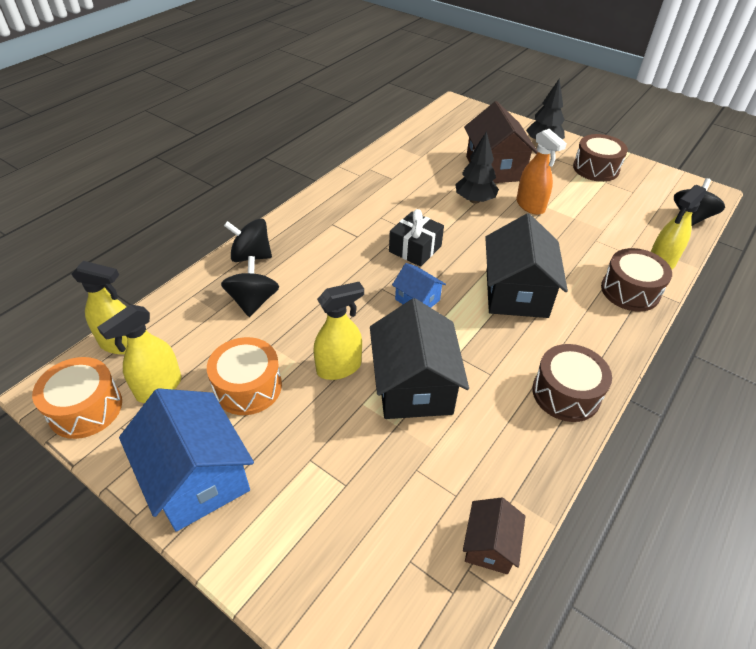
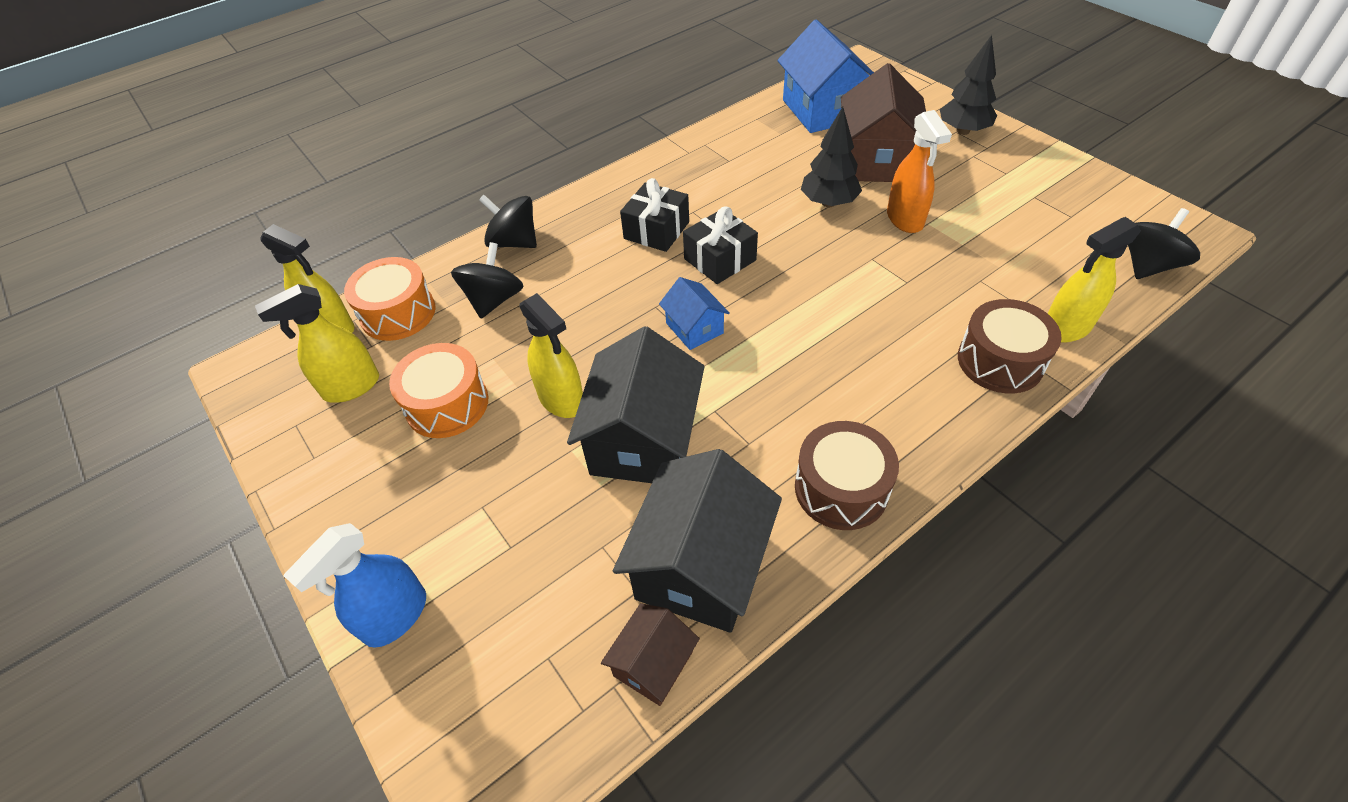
camera: 20 degrees right, 5 degrees up
orange drum [32,357,122,439] -> orange drum moved to [344,257,436,341]
blue house [119,388,254,532] -> blue house moved to [777,20,874,133]
yellow spray bottle [313,282,364,380] -> yellow spray bottle turned 60 degrees clockwise [519,293,583,418]
black house [485,213,568,318] -> black house moved to [613,449,782,633]
brown drum [573,134,628,182] -> none
none -> blue spray bottle [283,523,426,648]
none -> black gift [620,178,689,252]

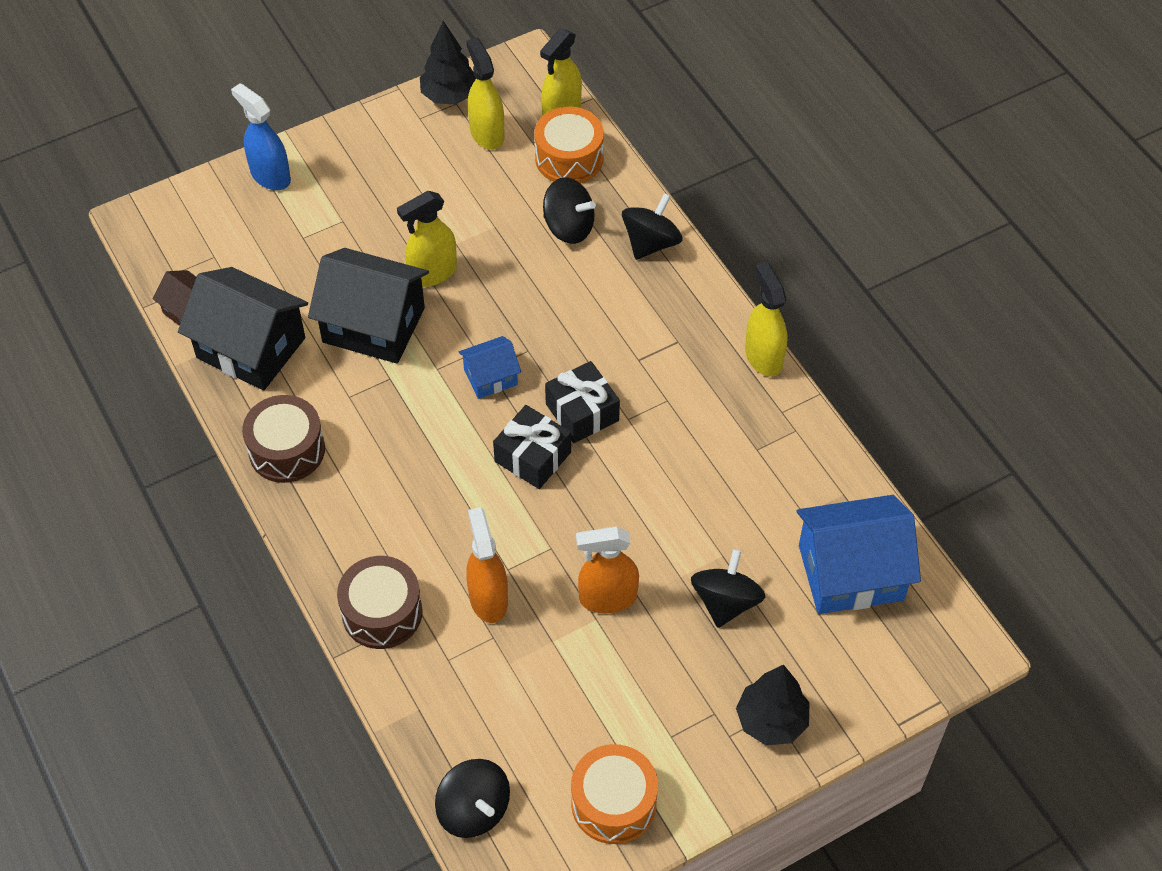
camera: 95 degrees right, 5 degrees up
orange drum [389,343,488,438] -> orange drum moved to [571,744,658,844]
black gift [620,178,689,252] -> black gift moved to [493,405,571,489]
black tree [801,107,862,207] -> black tree moved to [420,21,476,104]
brown house [841,63,926,182] -> black spinning top [691,549,765,628]
yellow spray bottle [1048,217,1141,343] -> yellow spray bottle moved to [745,262,787,377]
none -> orange spray bottle [466,507,508,623]

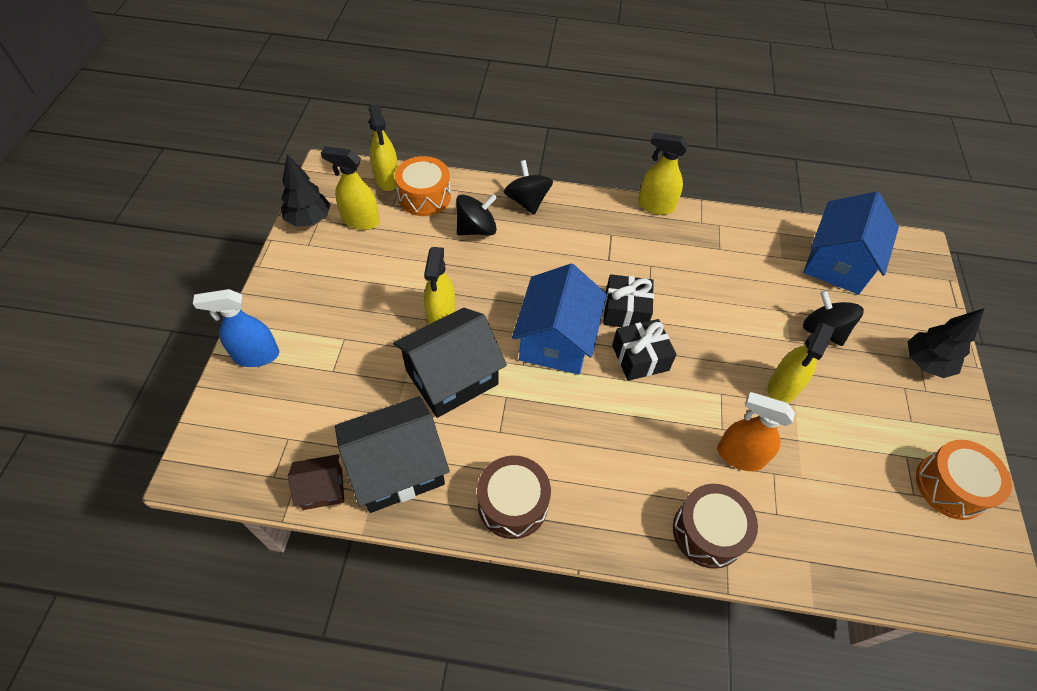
camera: 55 degrees left, 0 degrees up
black spinning top [435,759,510,838] -> none
blue house [459,336,521,399] -> blue house [512,264,607,375], size x1.93
orange spray bottle [576,526,639,613] -> yellow spray bottle [768,323,834,403]

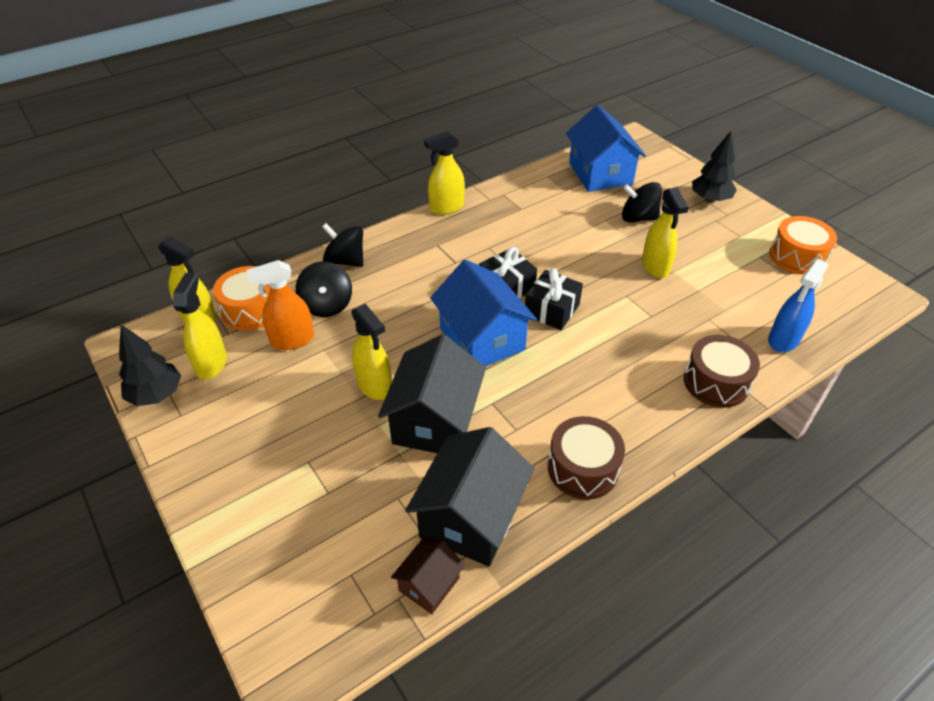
camera: 40 degrees left, 10 degrees down
blue spray bottle [193,289,279,367] -> blue spray bottle moved to [768,259,828,352]
yellow spray bottle [321,147,380,230] -> yellow spray bottle turned 120 degrees clockwise [173,273,227,380]
black spinning top [456,194,497,236] -> black spinning top turned 150 degrees clockwise [296,262,352,317]
orange spray bottle [717,392,795,471] -> orange spray bottle moved to [247,260,314,350]

